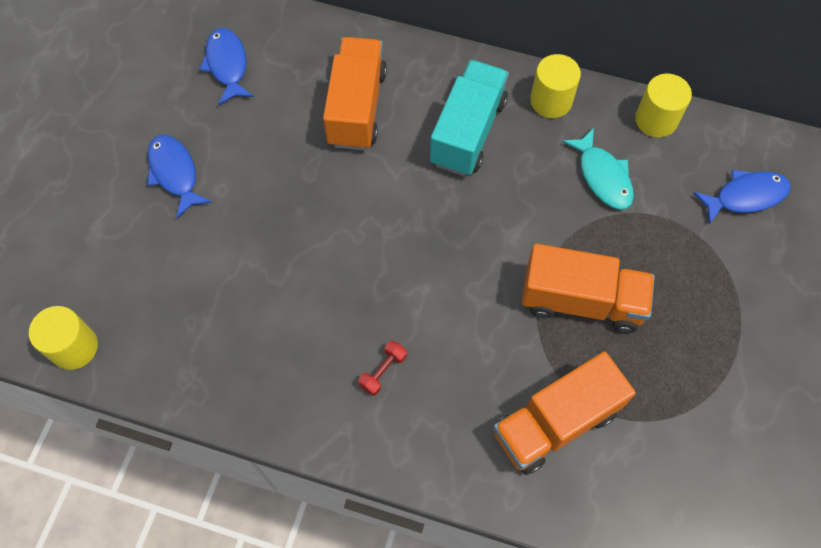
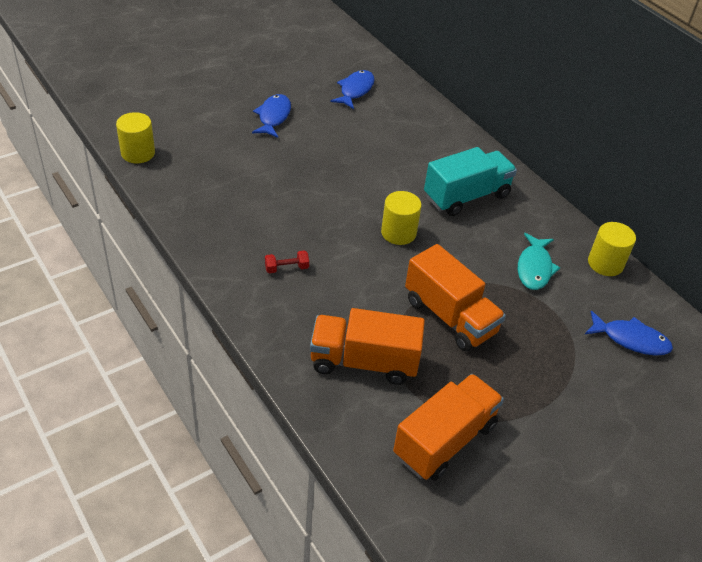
camera: 35 degrees right, 20 degrees down
orange truck [323,37,387,150] -> orange truck moved to [393,374,504,481]
yellow cylinder [530,54,581,118] -> yellow cylinder moved to [381,191,422,245]

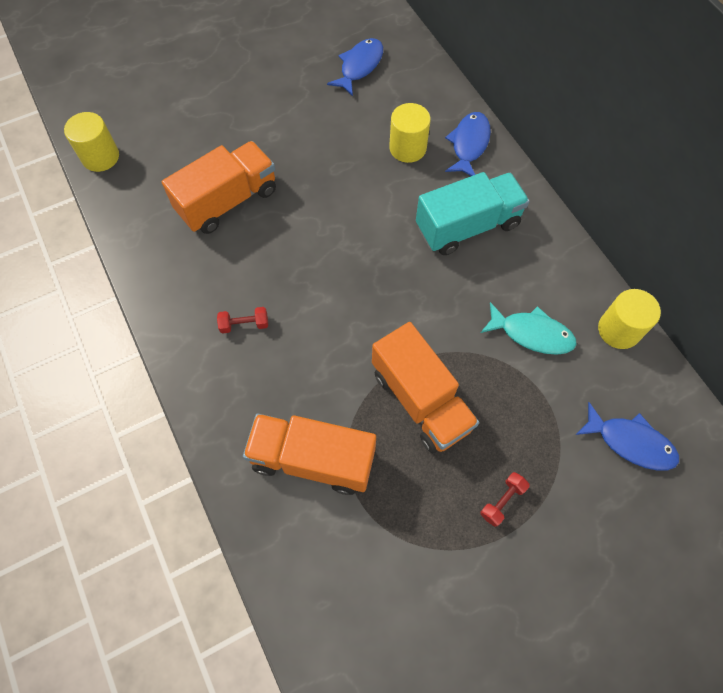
camera: 10 degrees right, 20 degrees up
blue fish [252,94,291,138] -> blue fish moved to [445,112,491,176]
yellow cylinder [381,191,422,245] -> yellow cylinder moved to [389,103,431,163]
orange truck [393,374,504,481] -> orange truck moved to [162,141,276,234]
turquoise fish [518,233,561,290] -> turquoise fish turned 90 degrees counterclockwise [481,302,577,355]
none -> red dumbbell [480,472,530,527]

